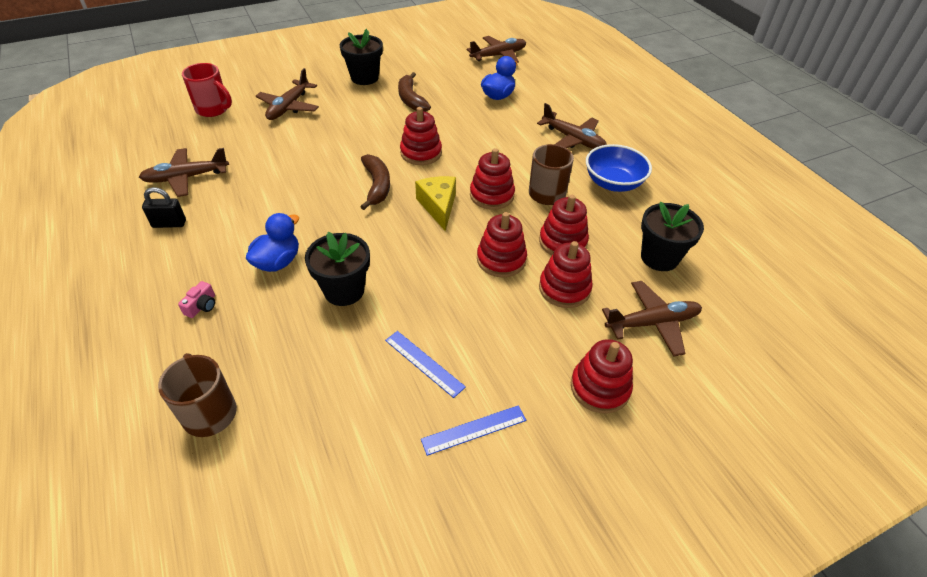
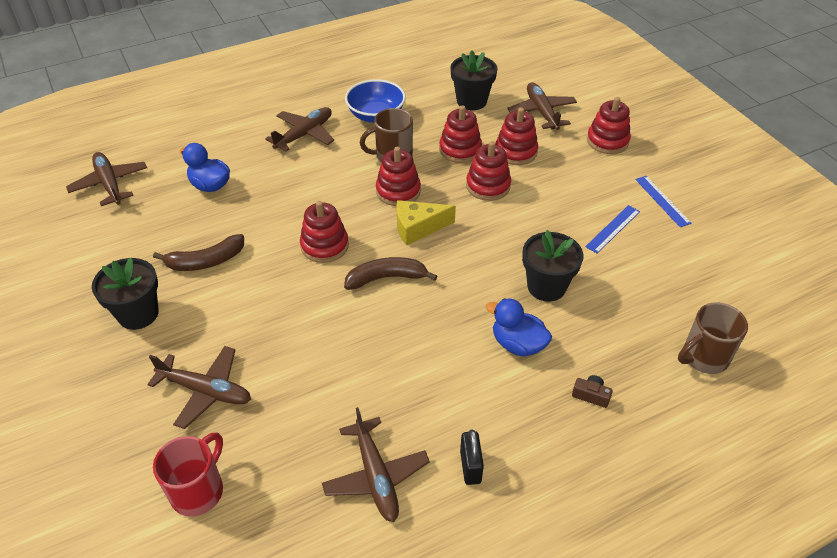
camera: 90 degrees left, 0 degrees up
pink camera [178,281,215,318] -> brown camera [572,375,613,408]

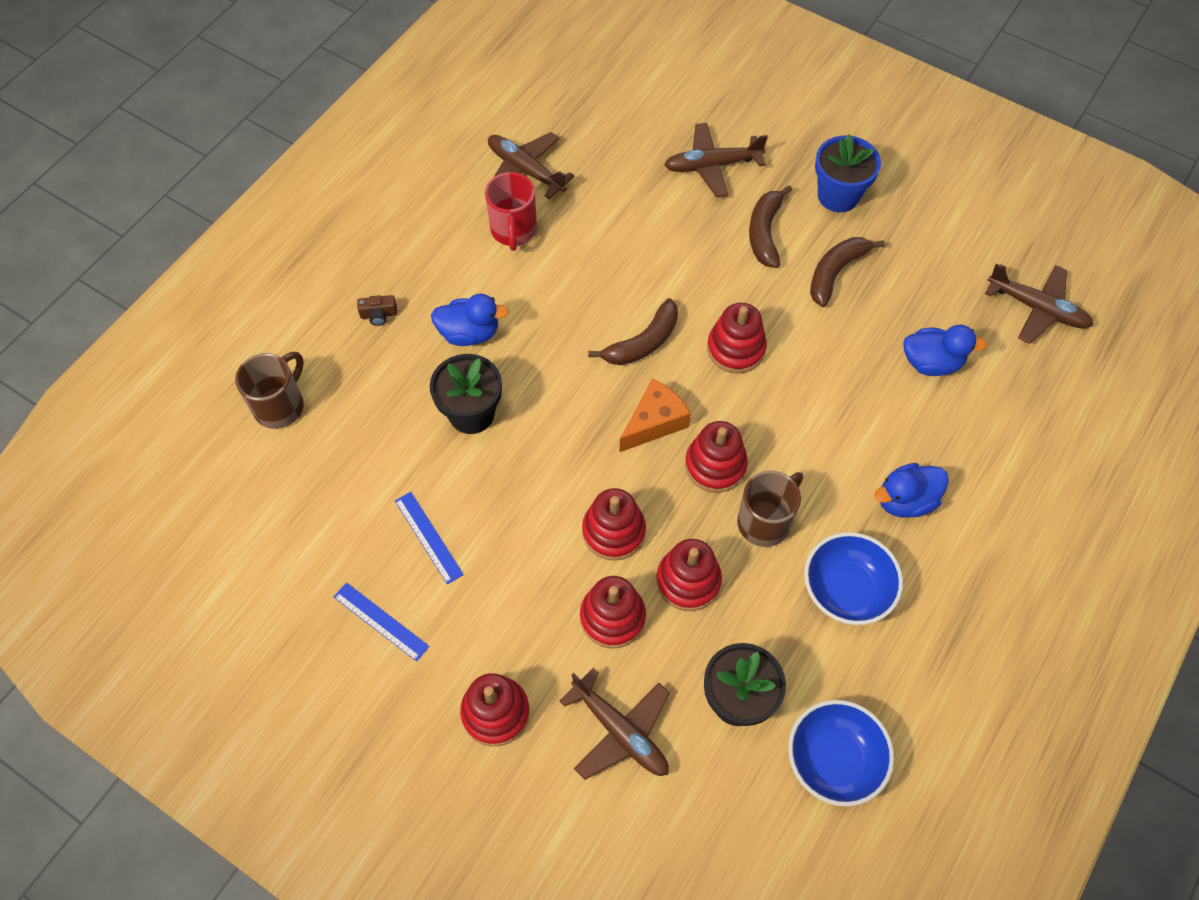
camera: 150 degrees right, 15 degrees up
black flower pot [92,258,159,330] -> blue flower pot [815,134,881,212]
red mug [153,433,223,517] -> red mug moved to [485,172,537,251]
brown plane [265,107,334,152] -> blue duck [874,463,949,518]
yellow cheese [396,200,456,246] -> orange cheese [619,378,691,452]
black padlock [460,430,484,485] -> none
blue ruler [585,205,640,253] -> blue ruler turned 45 degrees counterclockwise [395,492,464,585]
none -> brown banana [749,185,792,268]
none -> blue bowl [788,700,894,806]

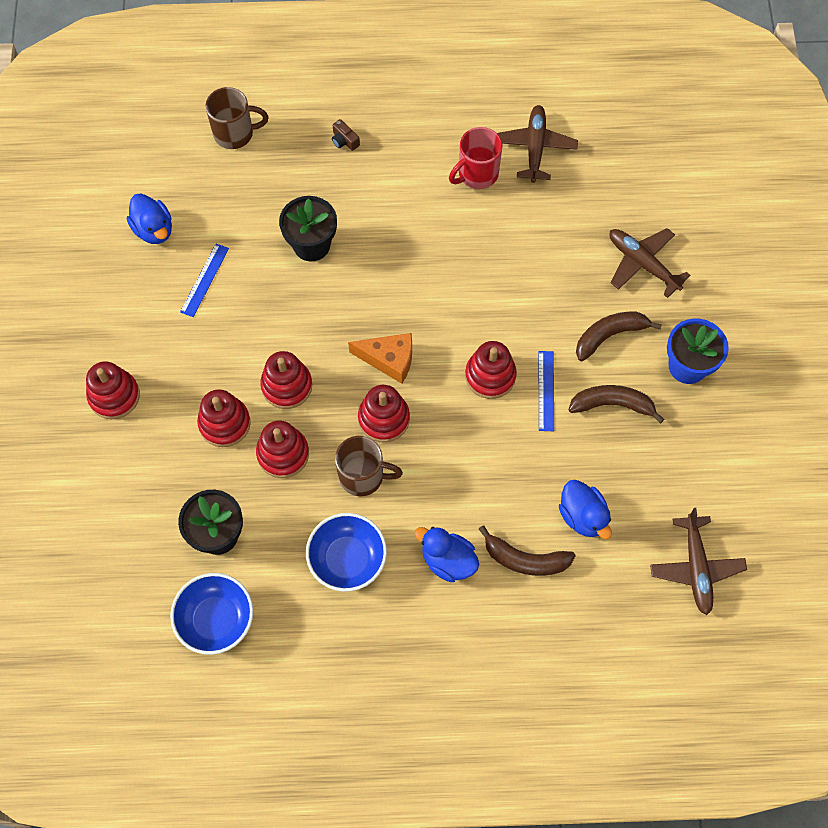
camera: 55 degrees right, 5 degrees up
blue ruler [334,582,430,662] -> blue ruler moved to [539,351,554,431]
blue duck [431,294,509,346] -> blue duck moved to [127,194,172,244]
brown plane [560,667,670,780] -> none
brown banana [588,298,678,365] -> brown banana moved to [479,525,576,576]

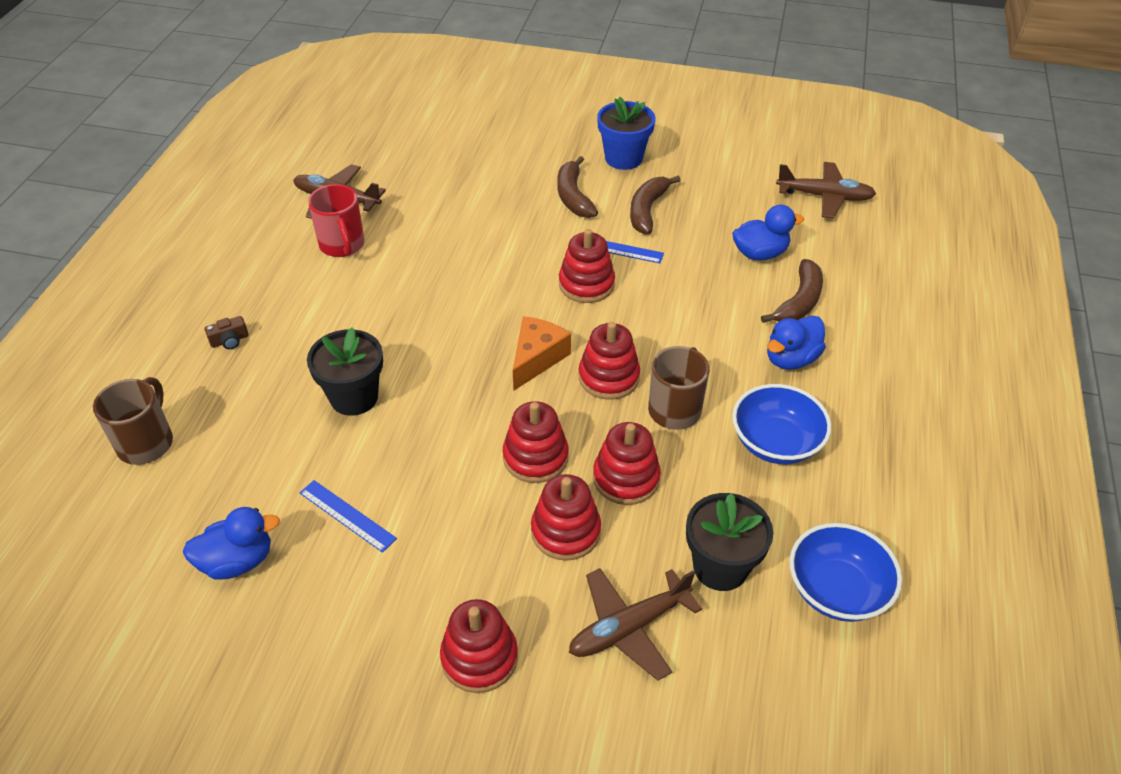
camera: 75 degrees left, 20 degrees down
brown plane [610,228,690,298] -> brown plane moved to [569,568,702,680]

